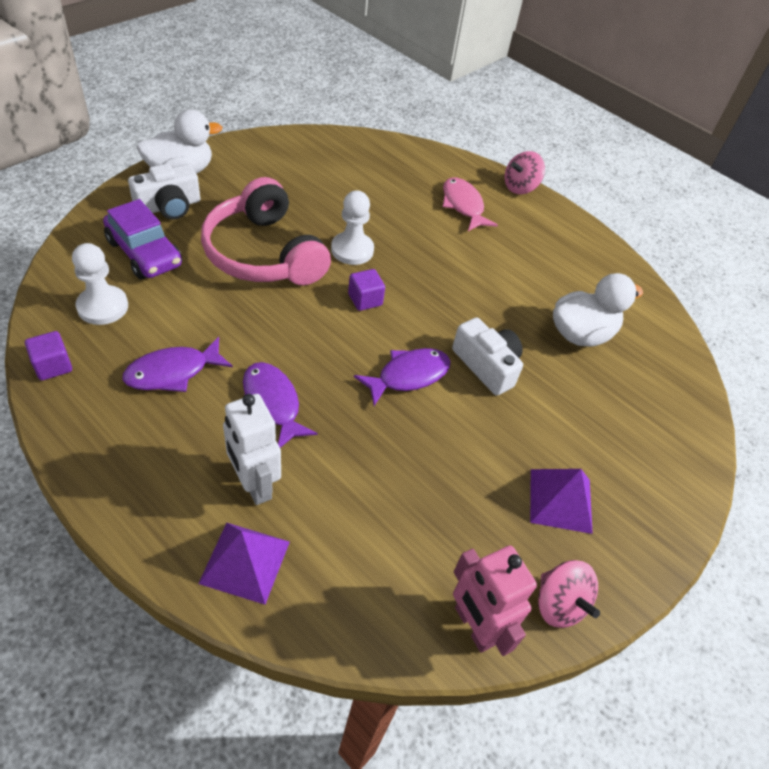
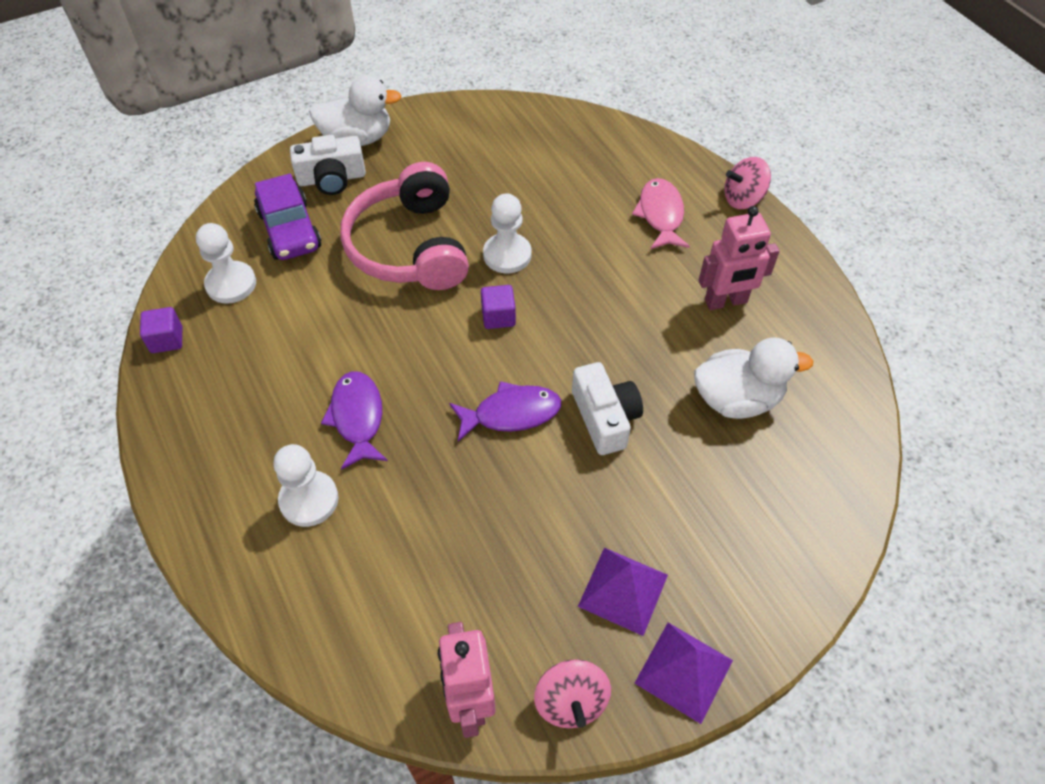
camera: 25 degrees right, 5 degrees up
purple fish [123,337,233,392] -> none
purple pyramid [198,523,290,605] -> purple pyramid moved to [635,623,733,724]
white robot [223,394,281,505] -> white pawn [274,444,339,527]
none -> pink robot [699,206,780,310]

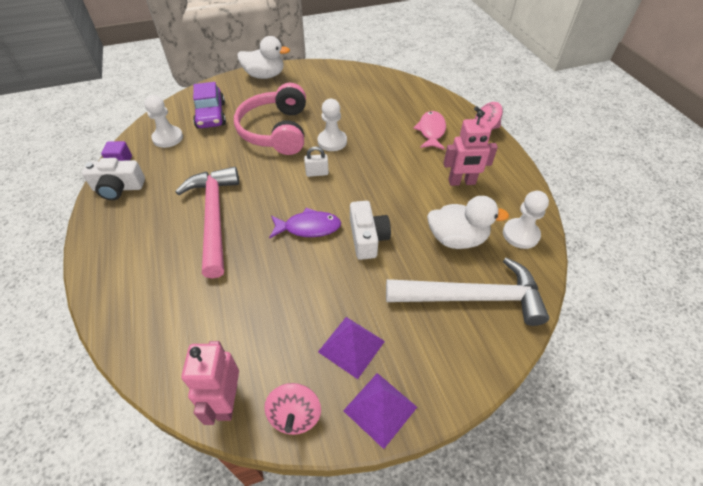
camera: 10 degrees right, 5 degrees down
white pawn [274,444,339,527] -> white pawn moved to [503,191,549,249]
white camera [290,135,366,195] -> white camera moved to [82,158,145,200]
purple fish [321,371,388,470] -> pink hammer [176,167,239,279]
purple cube [481,285,516,329] -> white padlock [304,146,329,177]
none -> white hammer [386,257,549,326]

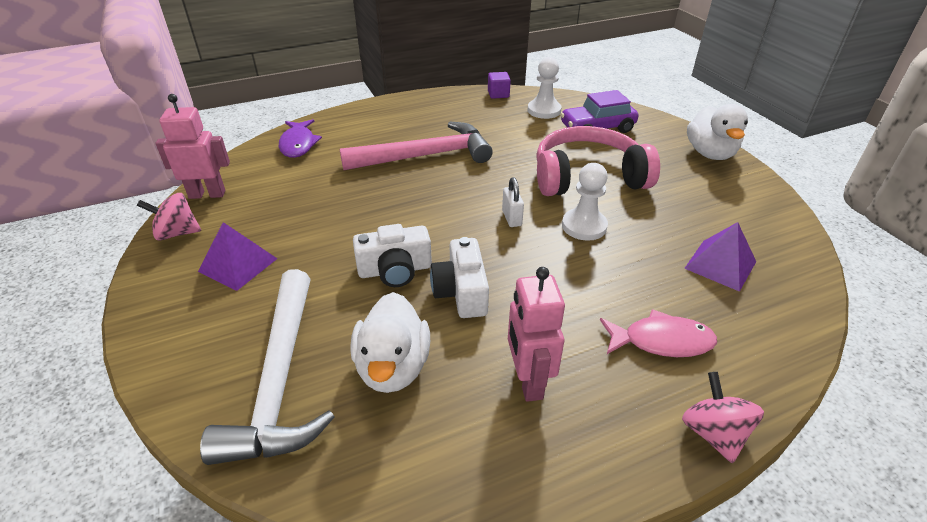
camera: 85 degrees right, 10 degrees down
white camera [82,158,145,200] -> white camera moved to [430,237,489,318]
purple fish [269,208,341,238] -> purple fish moved to [279,119,322,158]
purple pyramid [343,373,417,449] -> purple pyramid moved to [684,222,756,292]
white pawn [503,191,549,249] -> none

